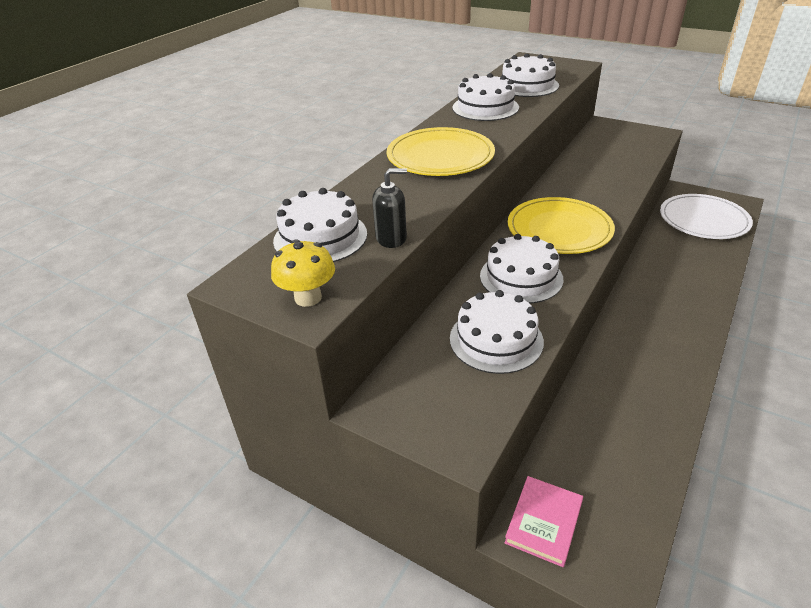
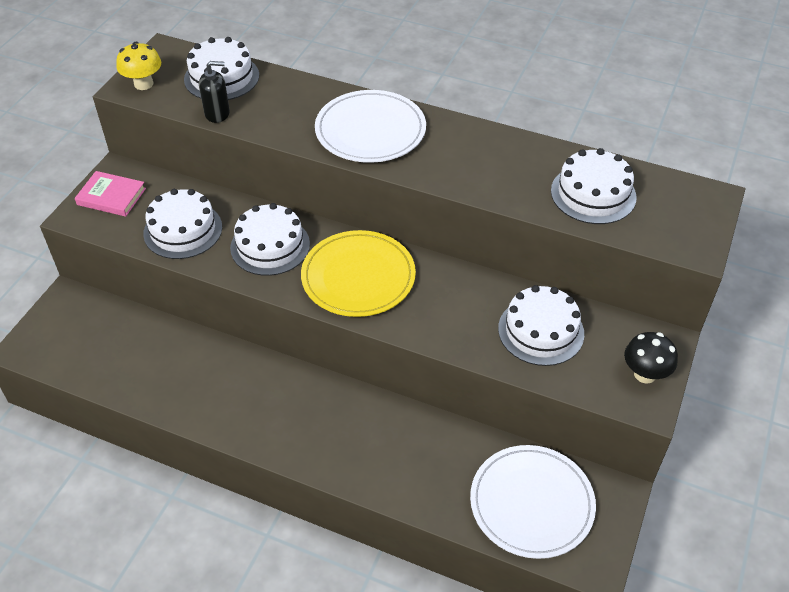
camera: 80 degrees right, 10 degrees up
black soap dispenser [372,168,407,248] -> black soap dispenser turned 75 degrees counterclockwise [199,61,230,123]
yellow plate [387,127,495,176] -> white plate [315,90,426,163]
white cake [452,73,519,121] -> white cake moved to [498,285,584,366]
pink book [505,476,583,567] -> pink book moved to [75,171,146,217]
none -> black mushroom [624,332,678,384]

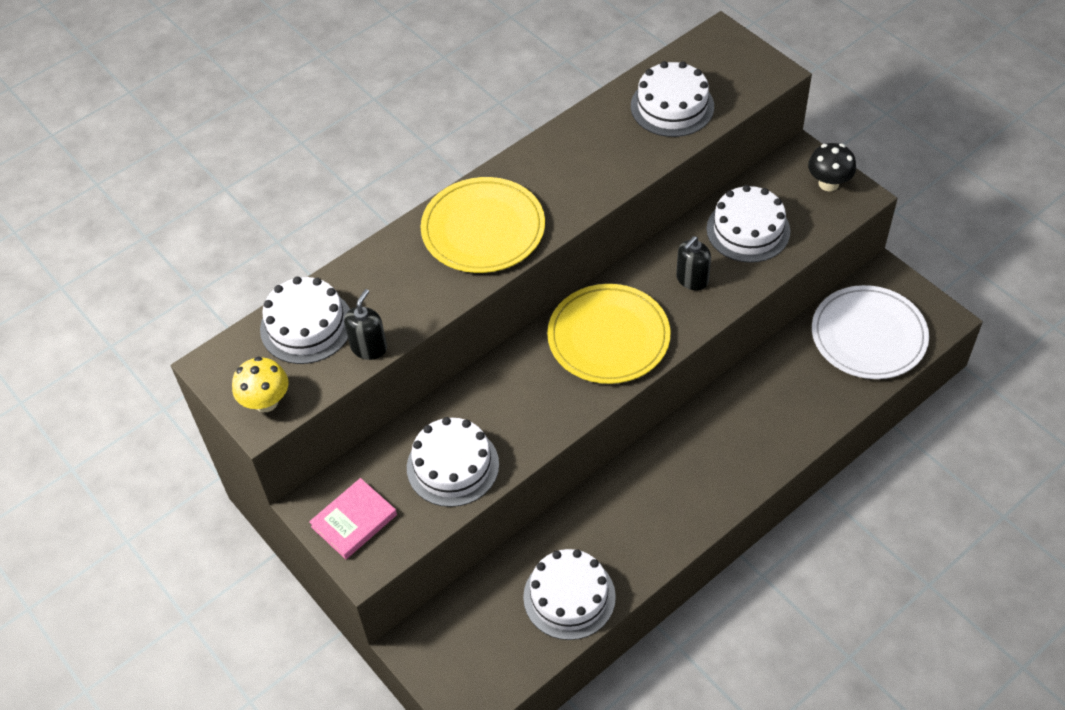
camera: 60 degrees left, 5 degrees up
white cake [230,203,310,276] -> white cake moved to [523,549,616,640]
white plate [315,90,426,163] -> yellow plate [421,177,545,273]
none -> black soap dispenser [676,236,711,290]

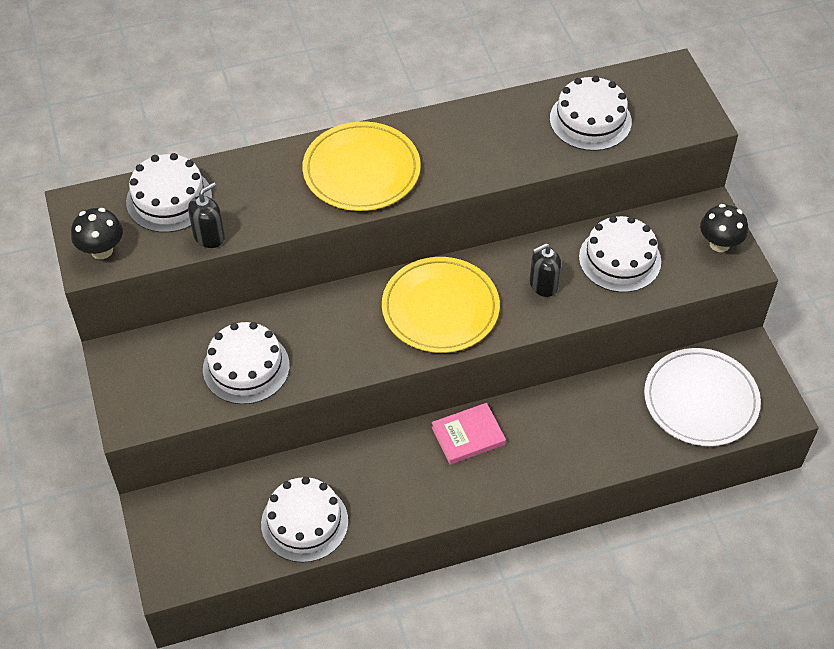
camera: 20 degrees right, 0 degrees up
yellow mushroom [232,356,288,412] -> black mushroom [71,208,123,259]
pink book [309,478,397,559] -> pink book moved to [432,403,506,465]

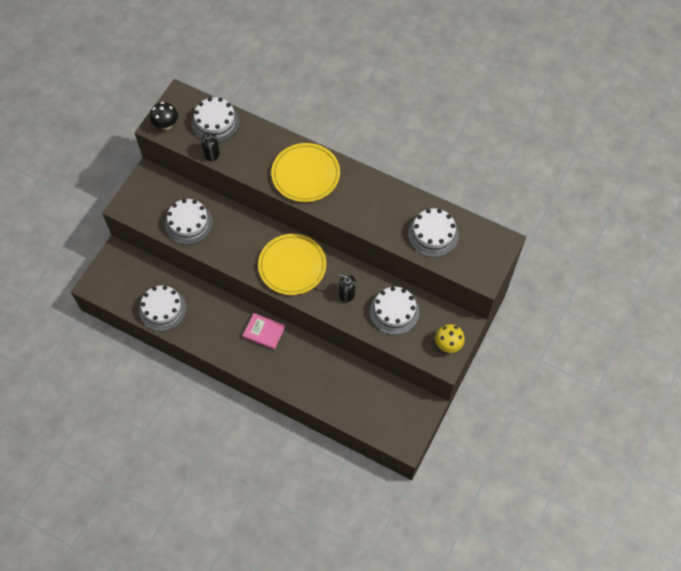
camera: 45 degrees right, 10 degrees up
white plate [644,348,761,446] -> none
black mushroom [700,204,748,252] -> yellow mushroom [435,324,465,353]

